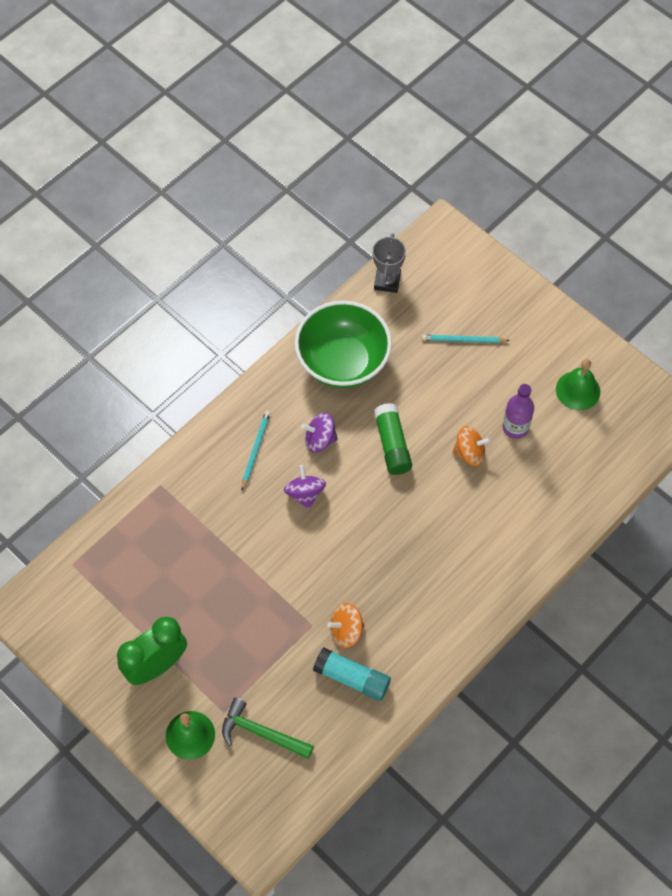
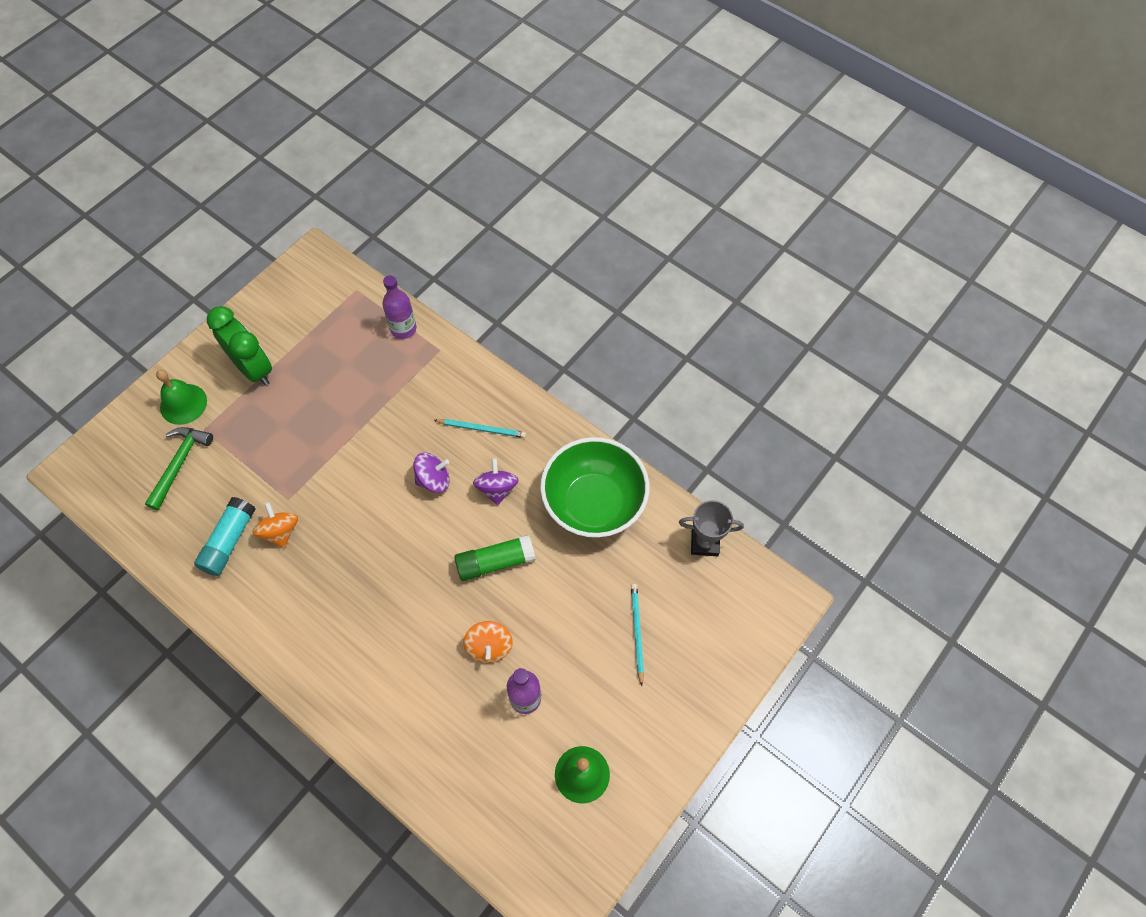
camera: 85 degrees right, 0 degrees up
none -> purple bottle [382,275,416,339]

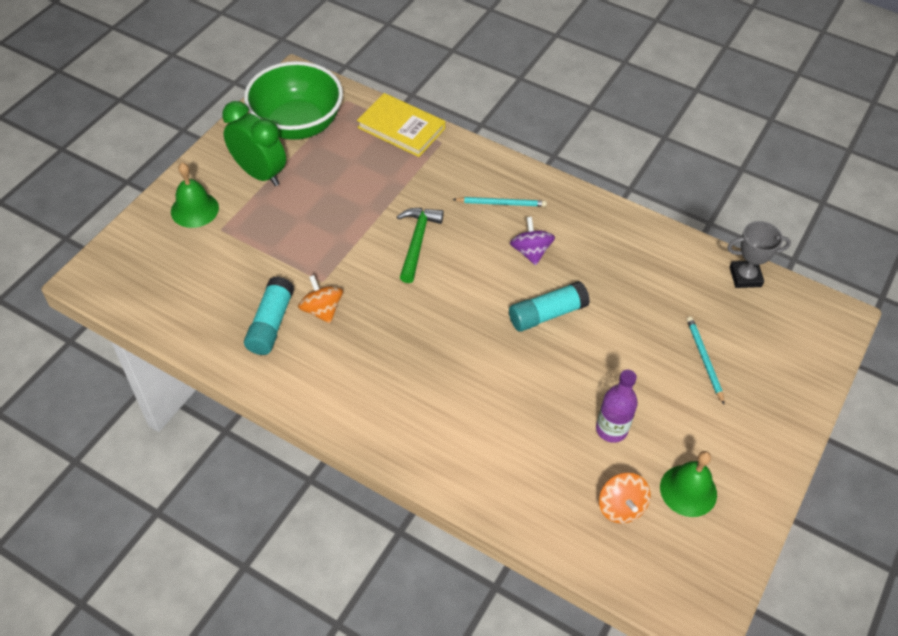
camera: 10 degrees left, 10 degrees down
green hammer [145,427,213,510] -> green hammer moved to [397,208,444,283]
purple bottle [382,275,416,339] -> yellow book [357,93,445,157]
purple spinning top [413,453,450,493] -> none
green glue stick [454,535,536,581] -> turquoise glue stick [509,281,590,332]
orange spinning top [463,621,513,663] -> orange spinning top moved to [599,473,650,523]
green bowl [540,437,650,538] -> green bowl moved to [244,61,343,140]

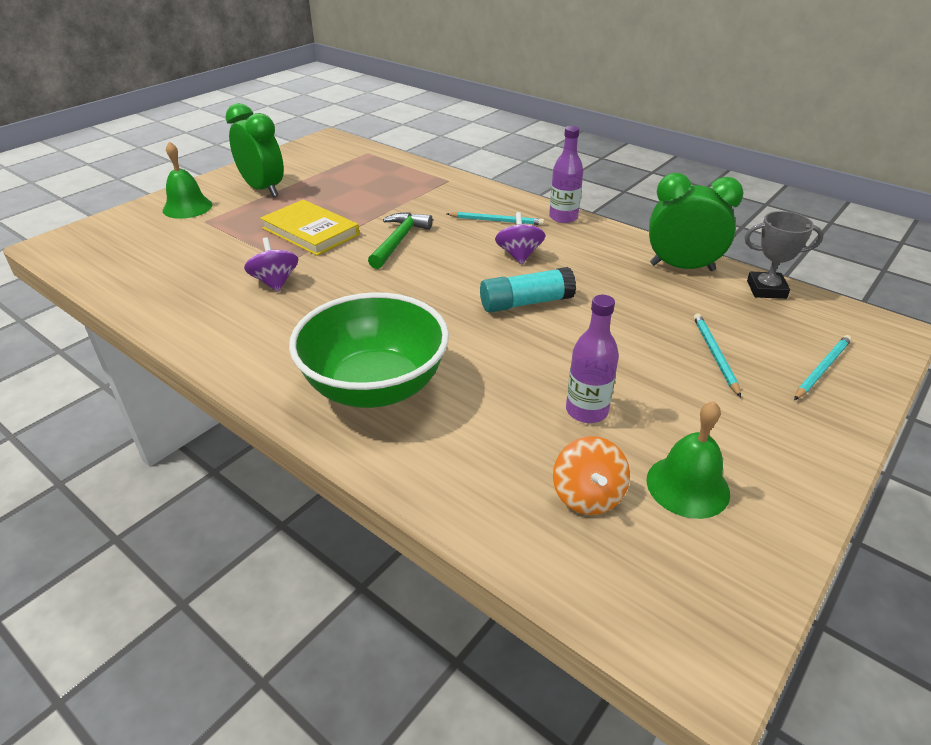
camera: 10 degrees right, 15 degrees down
green bowl [244,61,343,140] -> green bowl moved to [289,292,449,408]
turquoise glue stick [244,277,294,355] -> none
orange spinning top [298,275,343,323] -> purple spinning top [244,237,298,292]
yellow book [357,93,445,157] -> yellow book moved to [260,200,359,256]
none -> purple bottle [549,126,583,223]
none -> green clock [649,173,744,271]
none -> turquoise pencil [794,335,852,400]

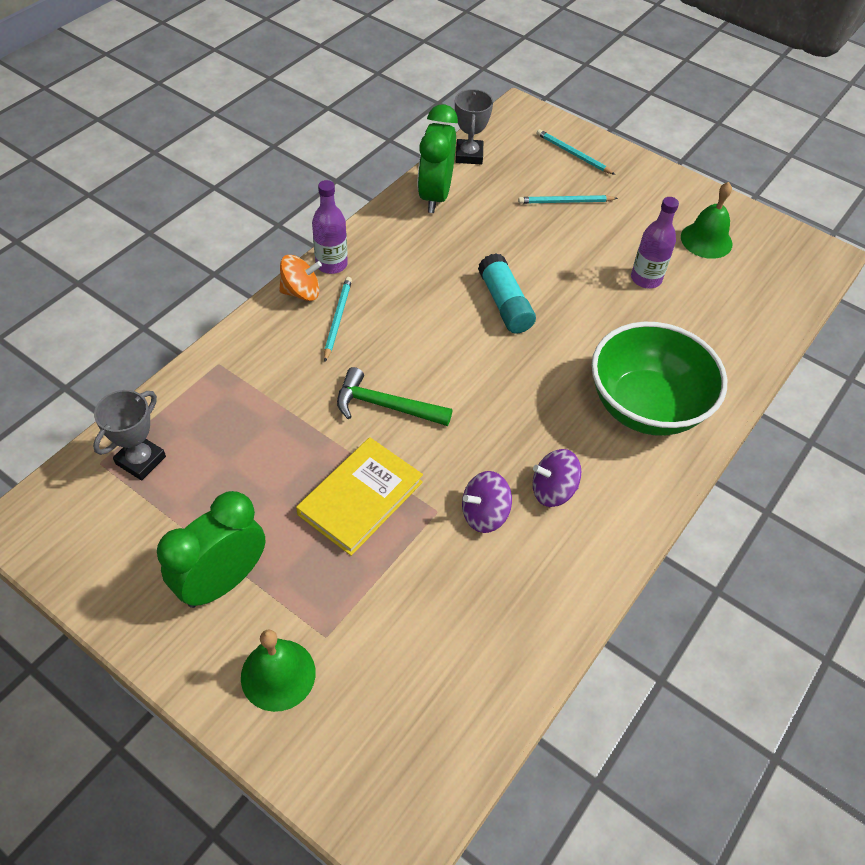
camera: 95 degrees left, 15 degrees up
purple spinning top [495,212,545,264] -> purple spinning top moved to [533,449,581,507]
orange spinning top [553,436,630,515] -> orange spinning top moved to [279,255,322,301]
none -> grey trophy [93,390,166,481]

